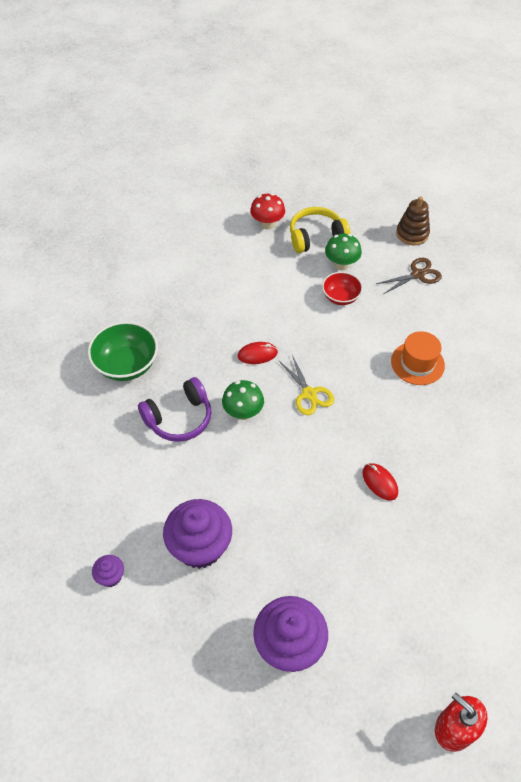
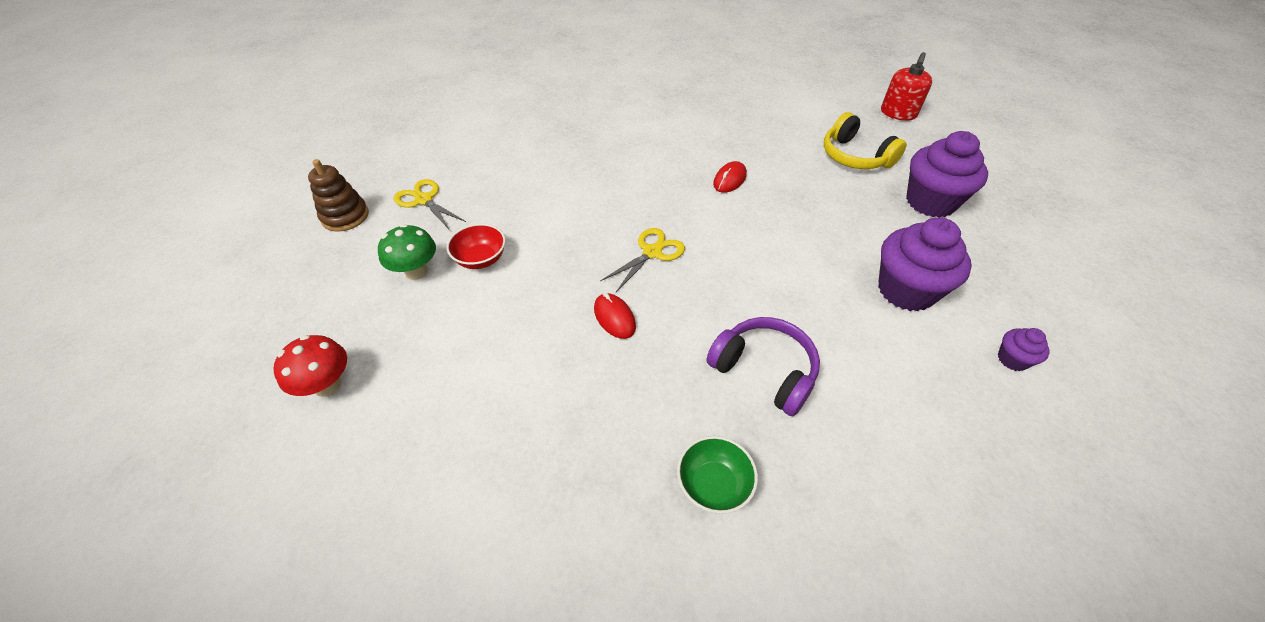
camera: 110 degrees left, 5 degrees down
green bowl [88,321,158,381] -> green bowl [677,436,758,514], size x0.63
green mushroom [222,380,264,420] -> none
yellow headphones [290,207,351,253] -> yellow headphones moved to [824,112,907,169]
brown scissors [376,258,442,294] -> yellow scissors [393,179,466,229]
orange hat [391,331,445,385] -> none

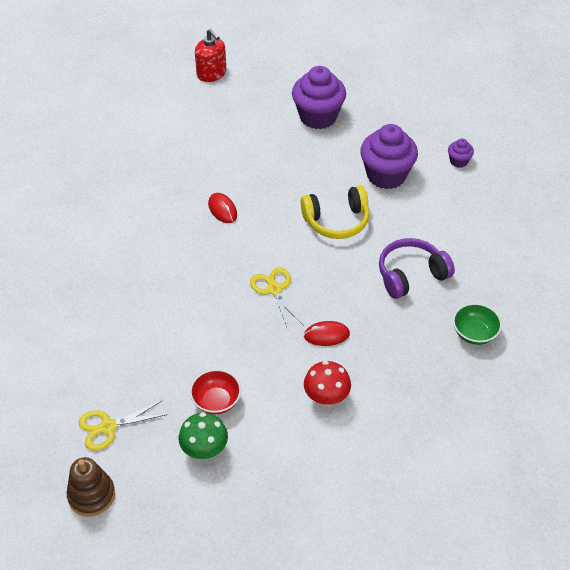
camera: 65 degrees left, 0 degrees up
red mushroom [273,335,347,397] -> red mushroom moved to [304,361,351,406]
yellow headphones [824,112,907,169] -> yellow headphones moved to [301,186,369,239]

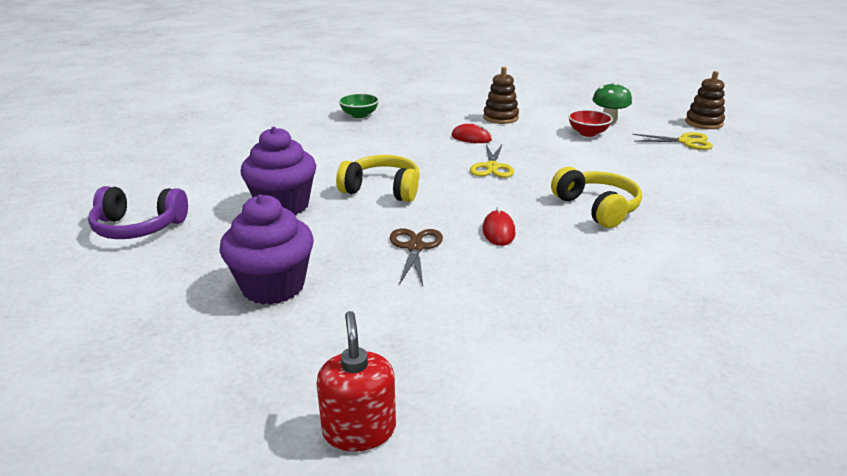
camera: 150 degrees left, 20 degrees down
red mushroom [304,361,351,406] -> brown stacking toy [483,67,519,124]
purple headphones [379,238,455,299] -> purple headphones moved to [88,186,188,239]
purple cupcake [448,138,474,168] -> none
none -> brown scissors [390,228,443,286]
none -> yellow headphones [551,167,642,228]

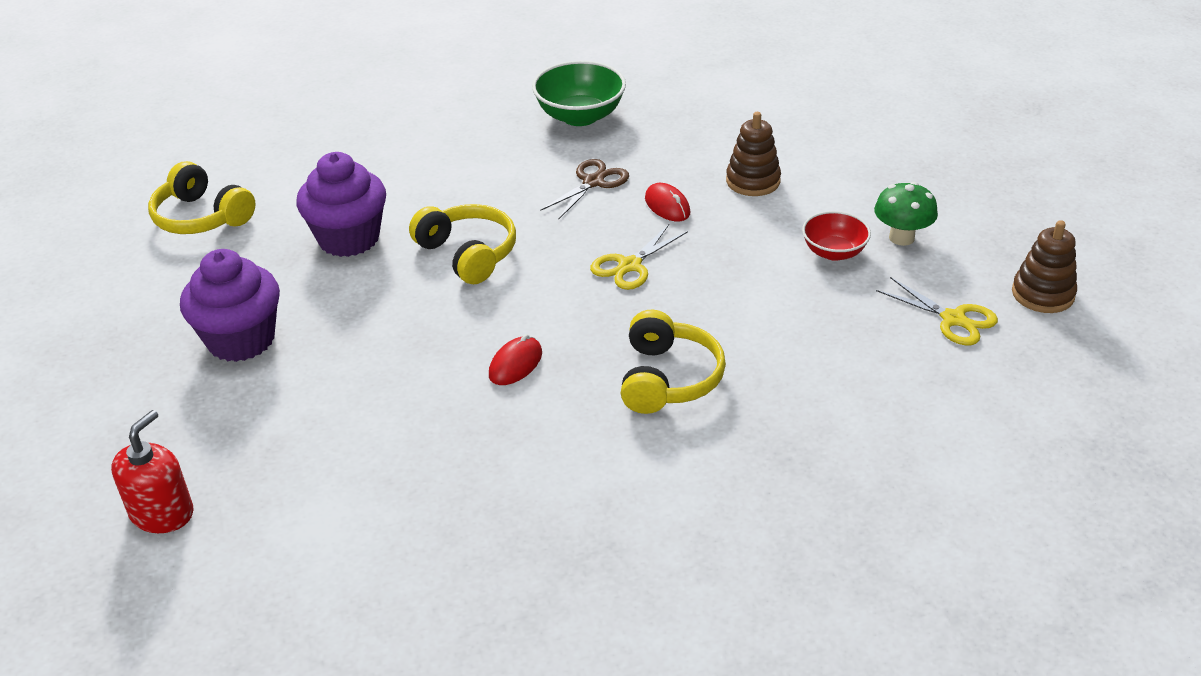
camera: 35 degrees right, 10 degrees up
purple headphones [88,186,188,239] -> yellow headphones [148,161,256,234]
green bowl [338,93,379,118] -> green bowl [532,61,626,126], size x1.60
brown scissors [390,228,443,286] -> brown scissors moved to [540,159,629,219]

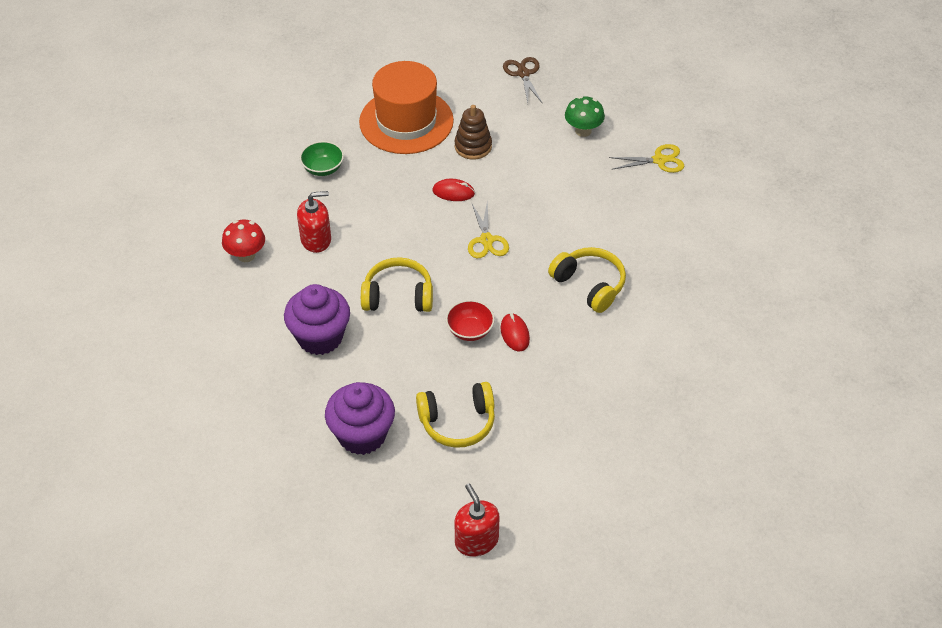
camera: 50 degrees left, 10 degrees up
yellow headphones [148,161,256,234] -> yellow headphones moved to [416,382,495,448]
green bowl [532,61,626,126] -> green bowl [300,141,344,176], size x0.63
brown scissors [540,159,629,219] -> brown scissors moved to [503,57,543,104]
red bowl [802,211,871,261] -> red bowl moved to [446,300,495,341]
brown stacking toy [1012,220,1077,313] -> none
none -> red mushroom [222,220,265,262]
none -> red soap dispenser [297,191,331,253]
none -> orange hat [359,61,454,154]

